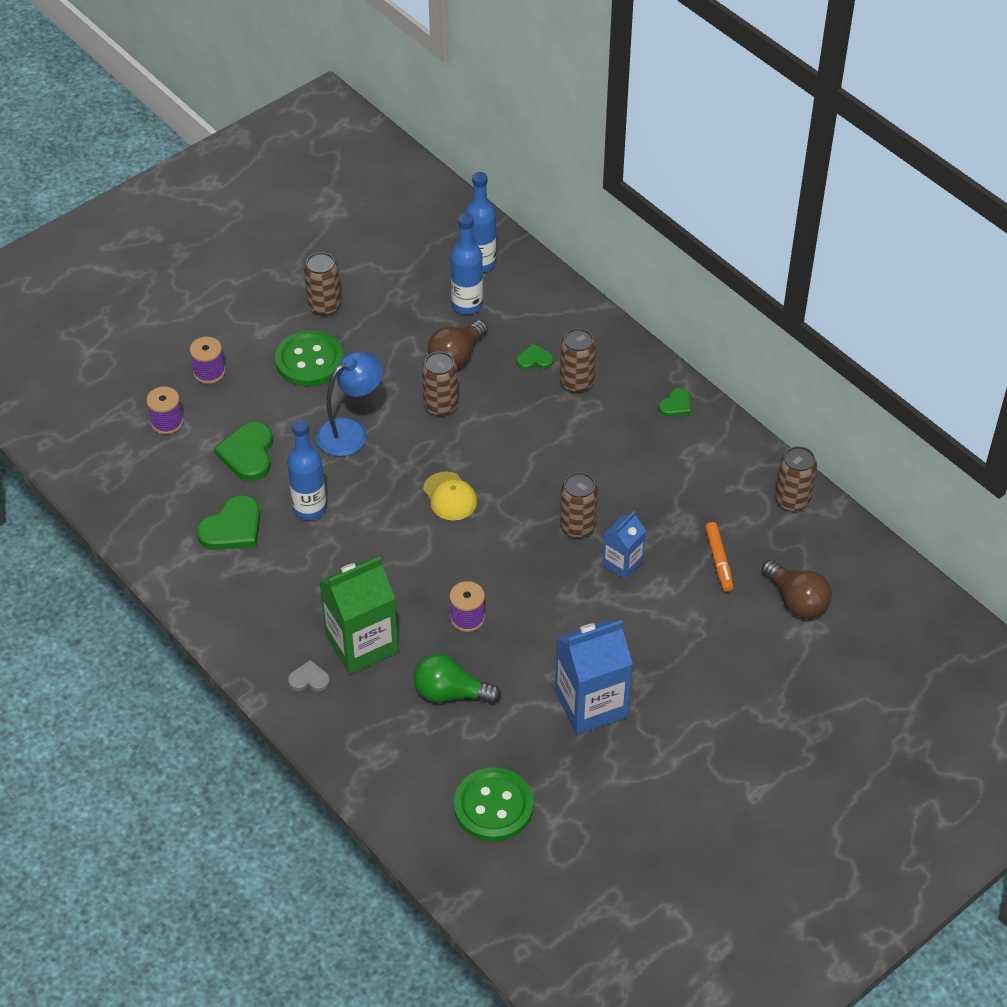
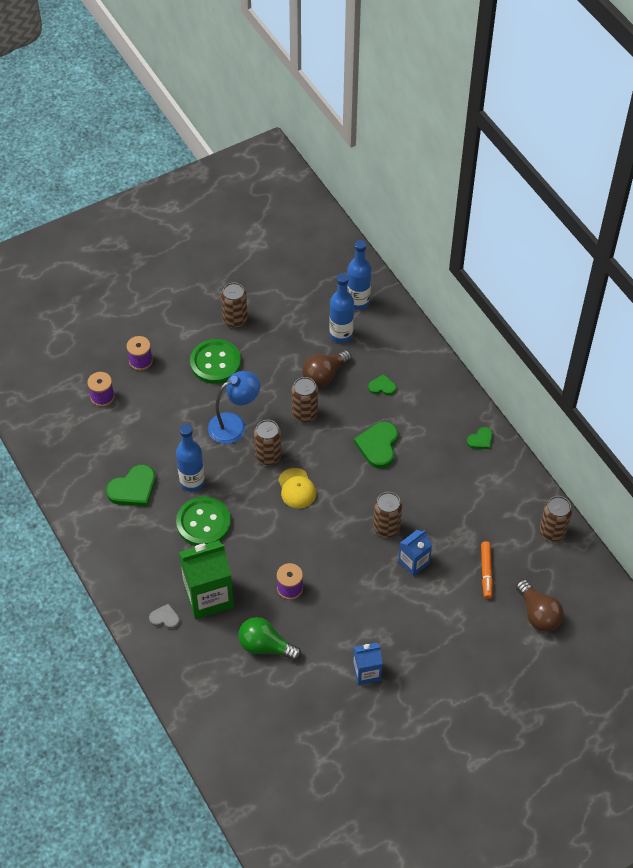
camera: 10 degrees right, 5 degrees up
green heart [214,422,273,481] -> green heart moved to [354,422,398,469]
green button [454,767,534,842] -> green button moved to [176,497,231,546]
blue carton [555,620,633,735] -> blue carton [353,643,383,685], size x0.56
brown can [560,328,596,393] -> brown can moved to [254,420,282,465]

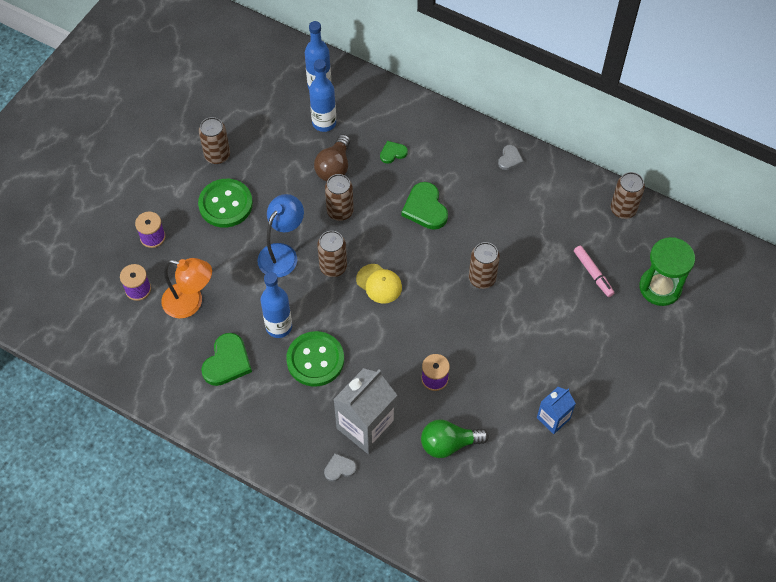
camera: 30 degrees left, 5 degrees up
green carton [179,540,234,619] -> grey carton [333,368,397,454]
blue carton [398,530,432,576] -> none
green heart [467,427,492,449] -> grey heart [498,145,523,170]
orange marker [481,541,493,599] -> pink marker [574,246,614,297]
brown light bulb [516,580,564,632] -> green hourglass [639,237,695,306]
none -> orange lamp [161,258,212,319]

